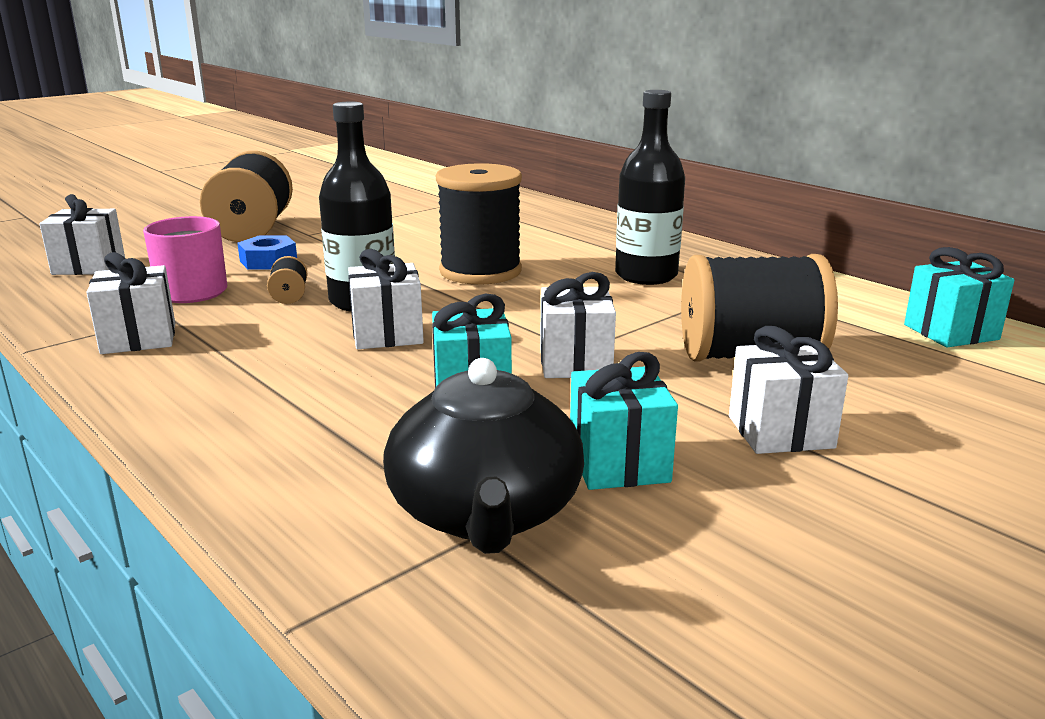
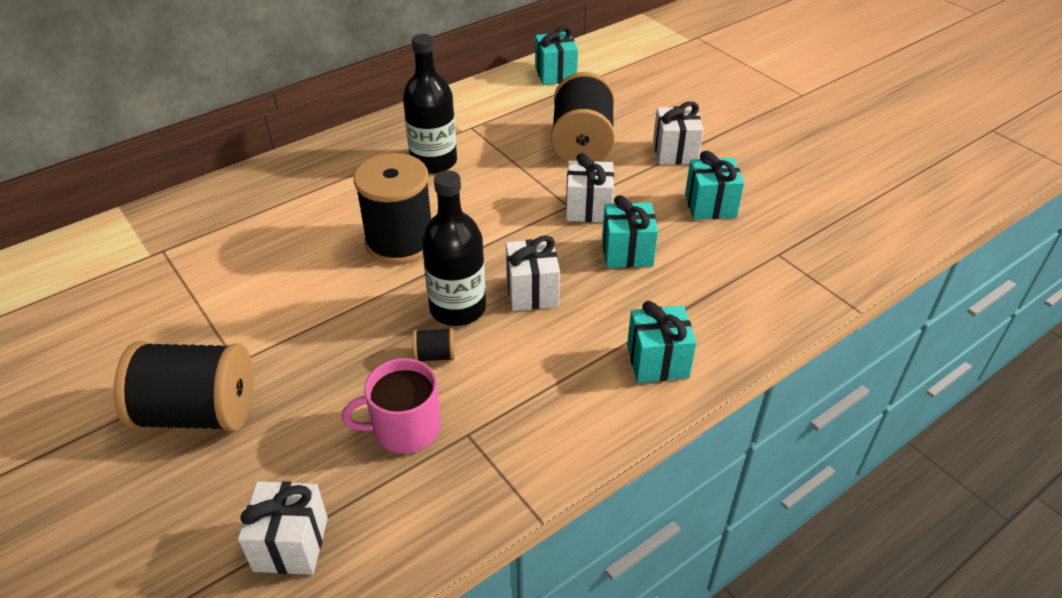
camera: 85 degrees left, 20 degrees up
white gift [86,252,175,354] -> none
blue nut [237,236,297,269] -> none
black teapot [383,358,584,554] -> none
none -> turquoise gift [627,301,697,383]

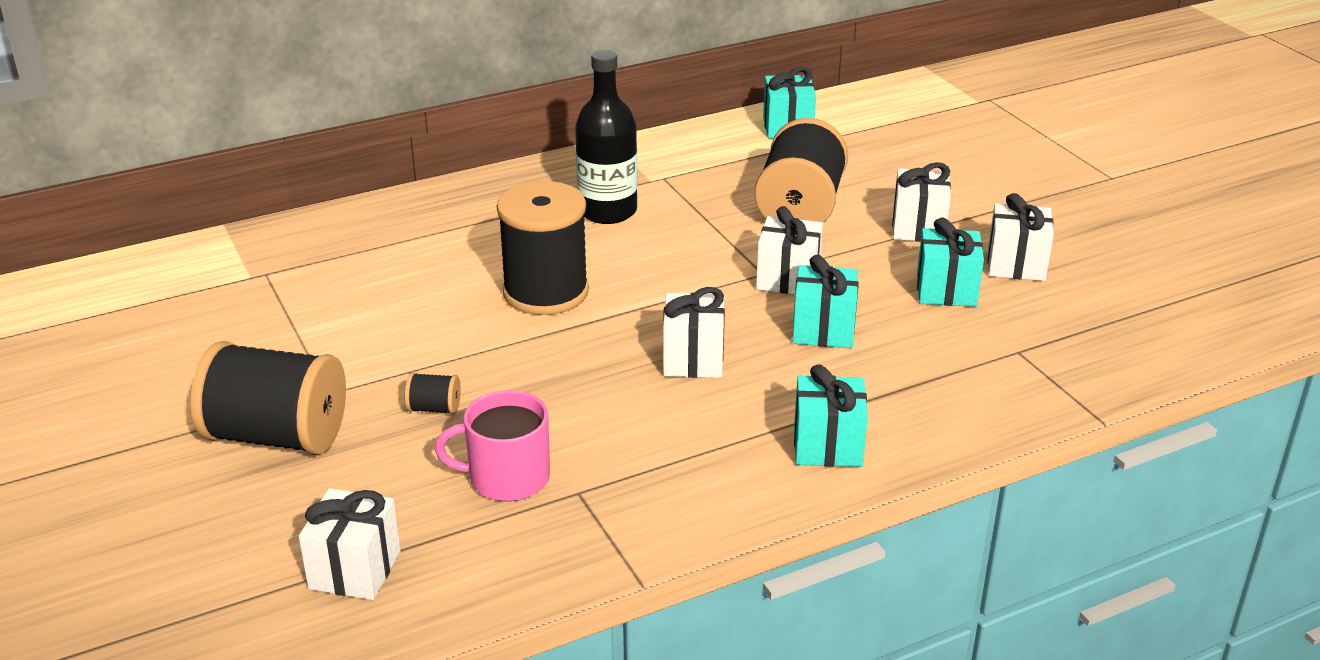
camera: 10 degrees right, 10 degrees down
black spool [413,328,455,361] -> black spool moved to [405,372,461,414]
black bottle [422,170,486,326] -> none
none -> white gift [987,193,1054,281]

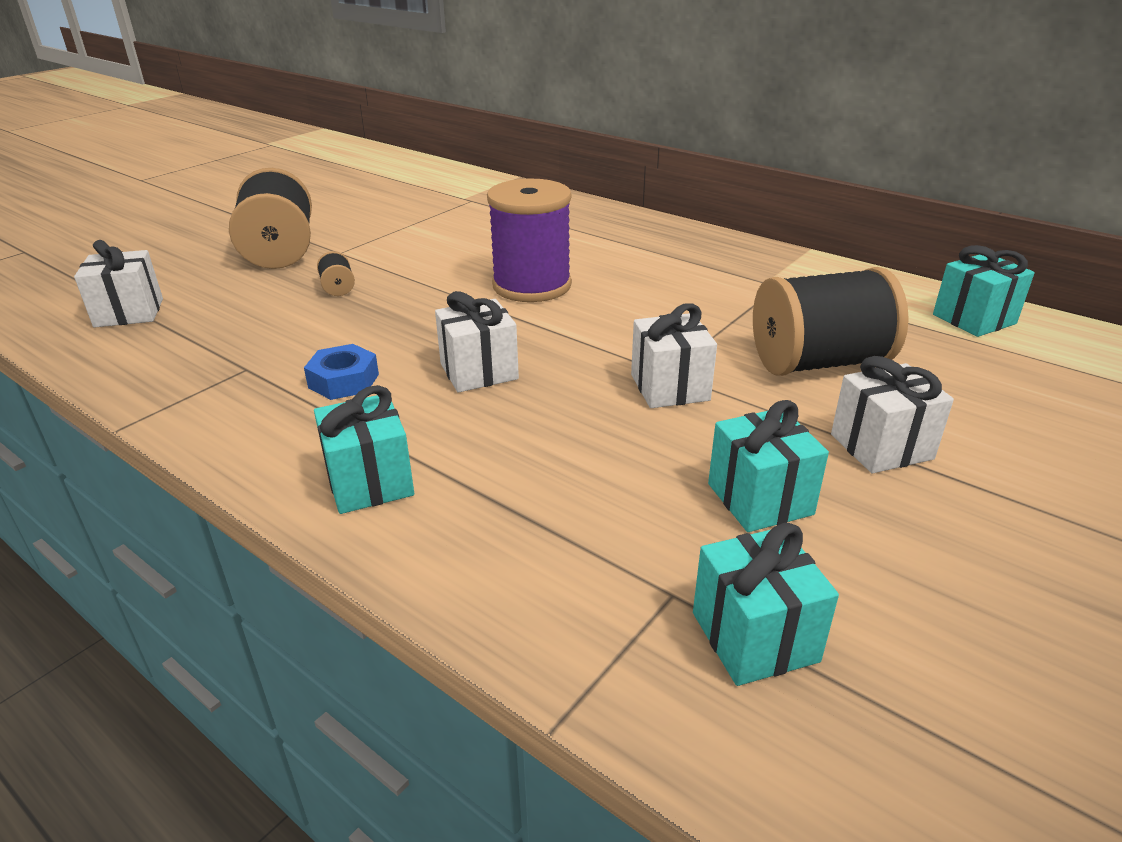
camera: 65 degrees right, 0 degrees up
pink mug [435,390,550,501] -> none
black spool [497,181,589,315] -> purple spool [487,179,572,302]
black bottle [575,50,638,224] -> none
turquoise gift [792,255,859,348] -> turquoise gift moved to [693,523,839,686]
white gift [987,193,1054,281] -> none
none -> blue nut [304,344,379,400]

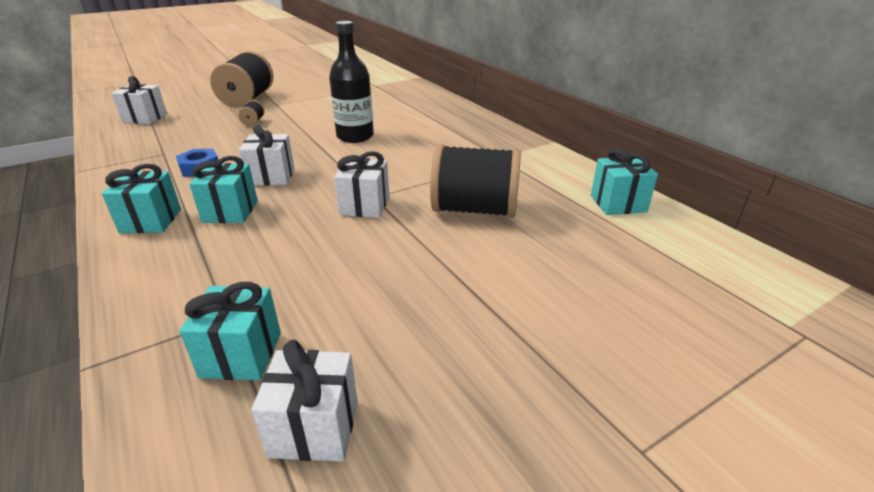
camera: 20 degrees right, 0 degrees up
purple spool [487,179,572,302] -> black bottle [329,21,374,143]
turquoise gift [708,400,829,532] -> turquoise gift moved to [189,156,258,223]
white gift [831,356,954,473] -> white gift moved to [251,340,357,461]

